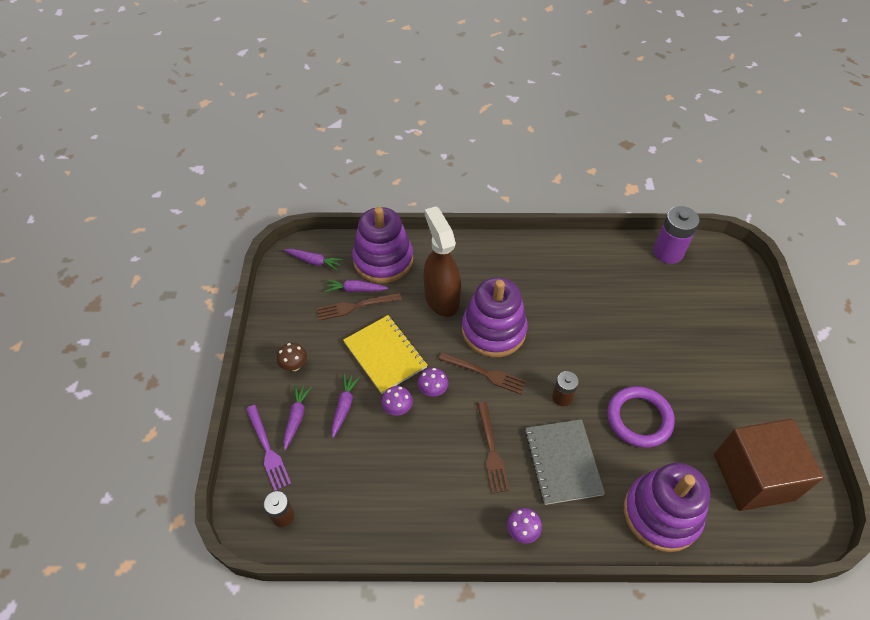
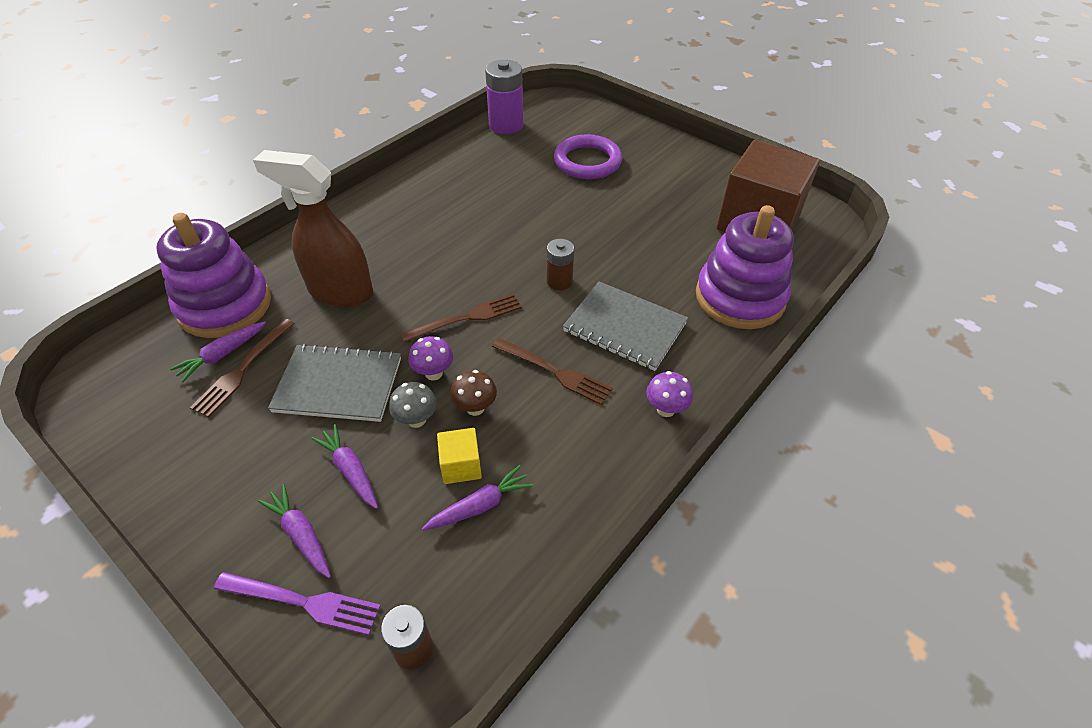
camera: 50 degrees left, 5 degrees down
brown mushroom [277,343,307,371] -> brown mushroom moved to [450,370,497,416]
purple carrot [284,249,343,270] -> purple carrot moved to [422,465,534,531]
yellow notebook [343,315,427,394] -> grey notebook [268,344,401,422]
purple mushroom [382,386,413,416] -> grey mushroom [389,382,437,428]
purple stacking toy [462,277,528,357] -> none
purple ring [607,386,675,448] -> purple ring moved to [554,134,622,179]
none -> yellow cube [437,428,482,484]

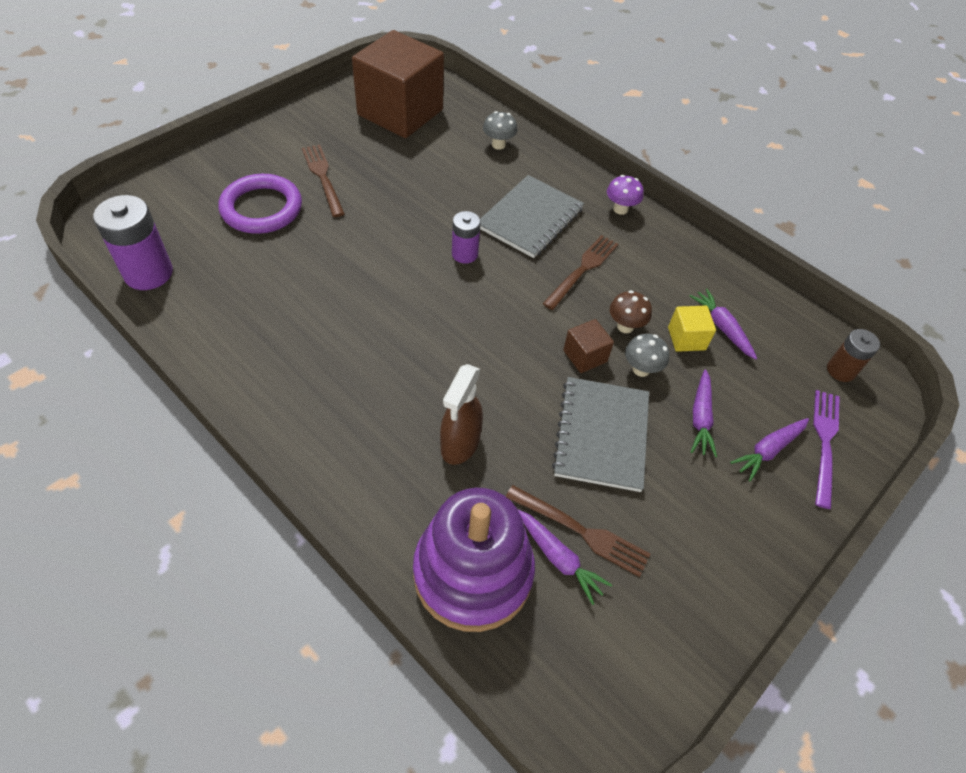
camera: 90 degrees left, 5 degrees up
brown spray bottle [253,150,373,307] -> brown spray bottle [440,364,483,465], size x0.65
purple carrot [311,424,378,509] -> purple carrot turned 45 degrees counterclockwise [691,369,717,457]
brown fork [401,294,522,342] -> brown fork moved to [302,145,345,217]
purple mushroom [408,336,453,381] -> brown cube [563,319,614,373]
brown battery [547,239,574,290] -> purple battery [452,211,481,264]
purple stacking toy [696,205,794,329] -> grey mushroom [483,111,518,150]

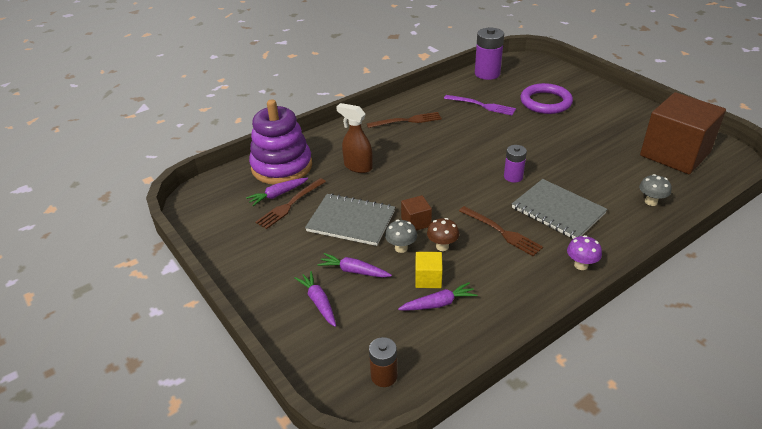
camera: 105 degrees right, 15 degrees down
brown fork [302,145,345,217] -> brown fork moved to [367,112,442,128]
purple fork [813,390,840,509] -> purple fork moved to [444,95,516,115]

